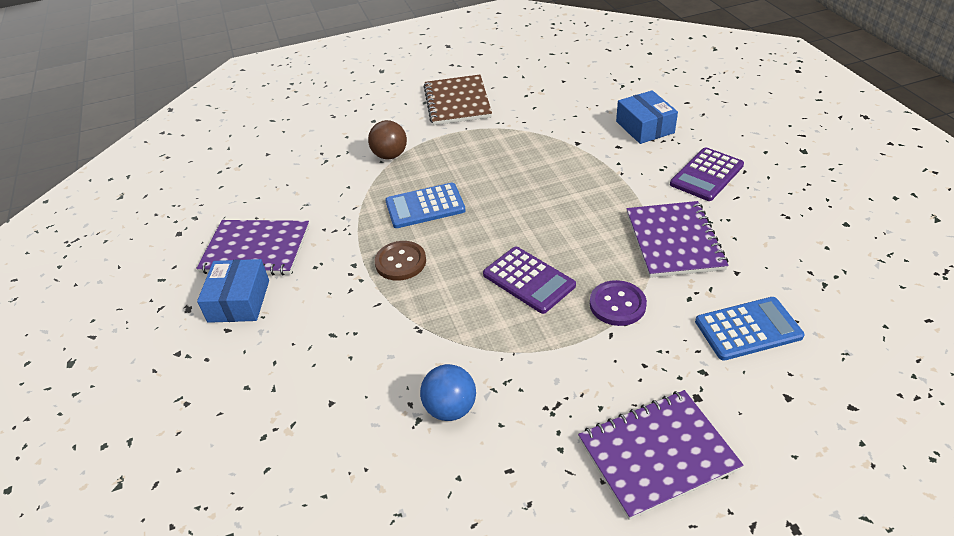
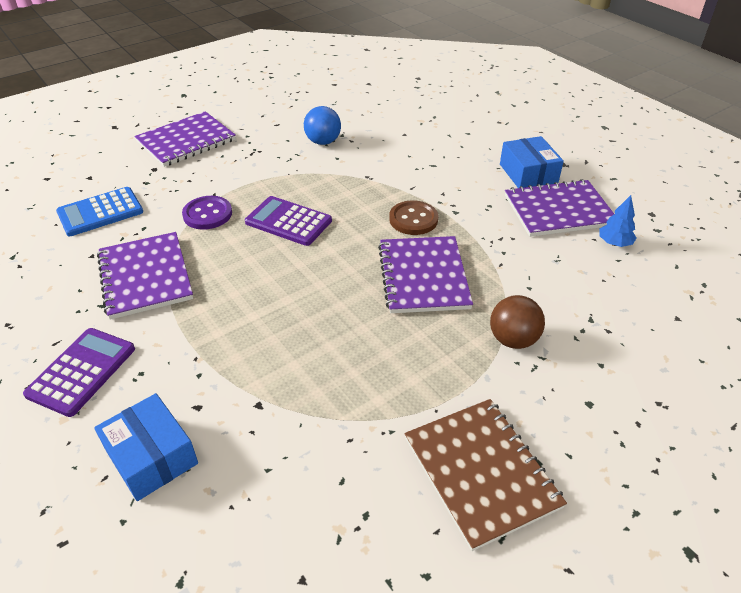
camera: 160 degrees right, 0 degrees up
blue calculator [385,183,466,228] -> purple notebook [378,236,473,313]
none -> blue tree [599,195,637,247]

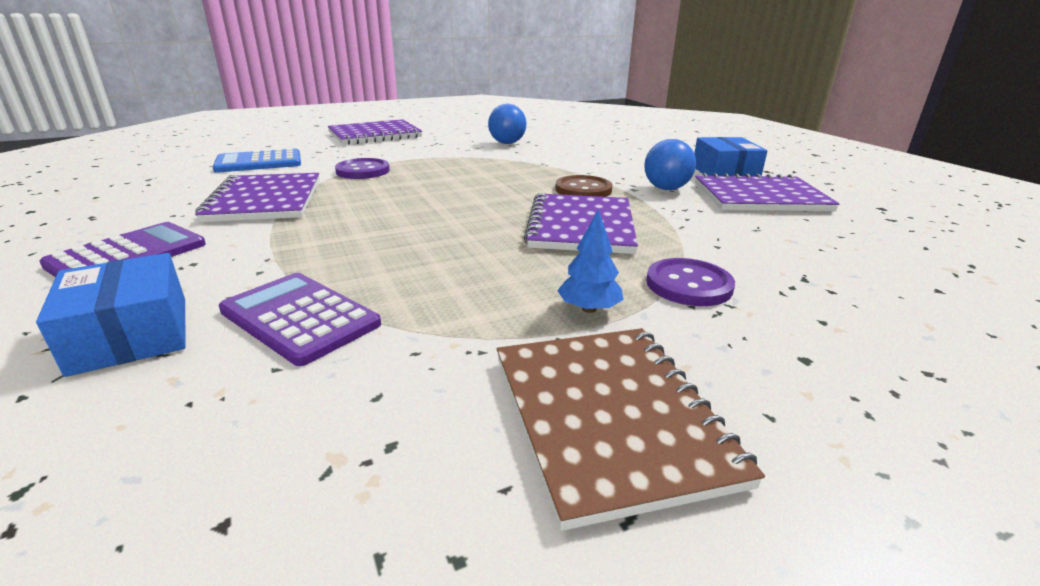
camera: 10 degrees right, 15 degrees down
purple calculator [245,196,332,246] -> purple calculator moved to [219,273,381,366]
brown ball [490,295,545,349] -> purple button [647,258,735,306]
blue tree [599,195,637,247] -> blue tree moved to [557,209,624,313]
none -> blue ball [644,139,696,190]

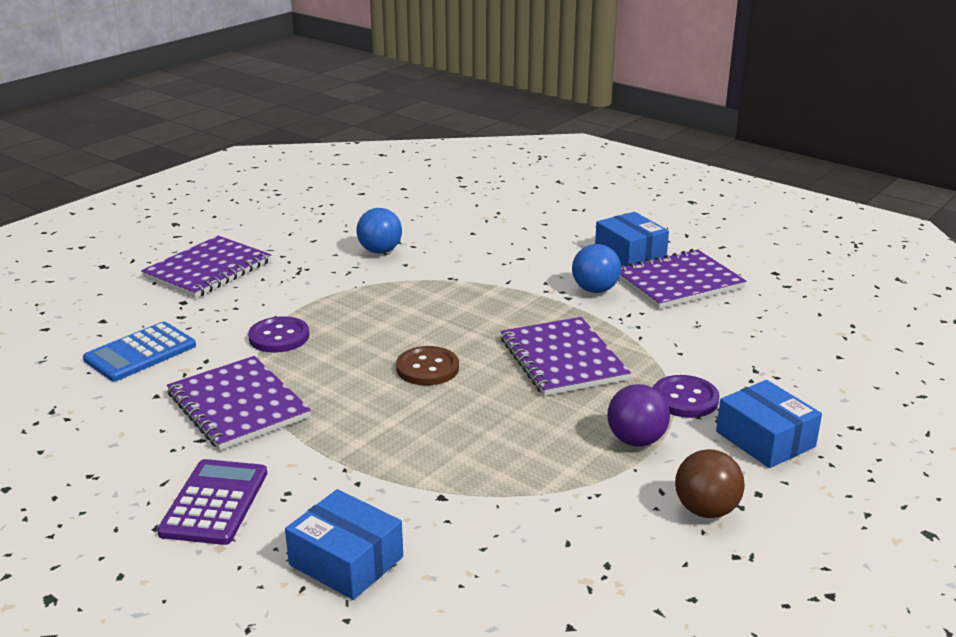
camera: 25 degrees left, 0 degrees up
purple calculator [219,273,381,366] -> none
brown notebook [497,328,765,531] -> brown ball [675,449,745,518]
brown button [555,175,613,197] -> brown button moved to [396,346,459,385]
blue tree [557,209,624,313] -> purple ball [607,384,670,447]
none -> blue box [716,380,822,468]

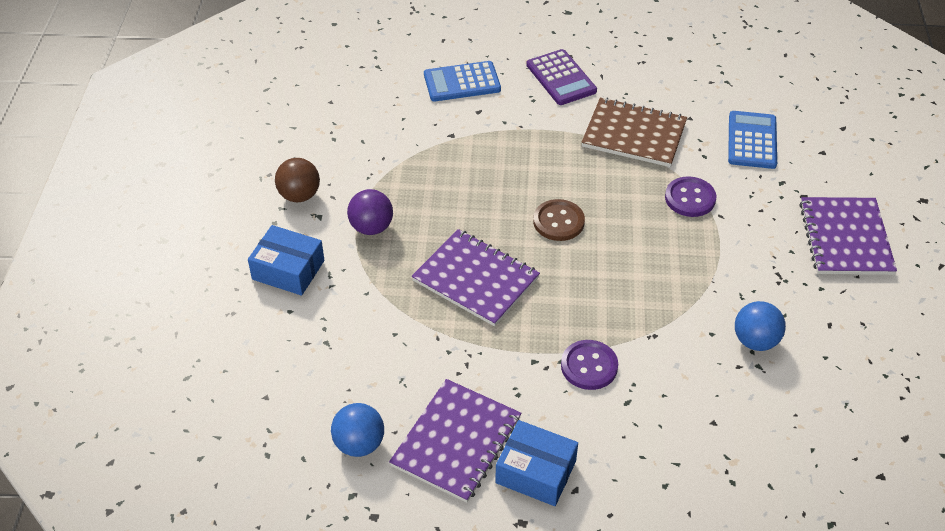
camera: 145 degrees right, 20 degrees up
purple notebook [167,356,311,450] -> brown notebook [581,97,687,167]
blue box [285,489,403,600] -> blue calculator [424,61,501,101]
blue ball [572,244,621,293] -> blue ball moved to [331,403,384,457]
purple button [653,375,720,418] -> purple button moved to [561,340,618,390]

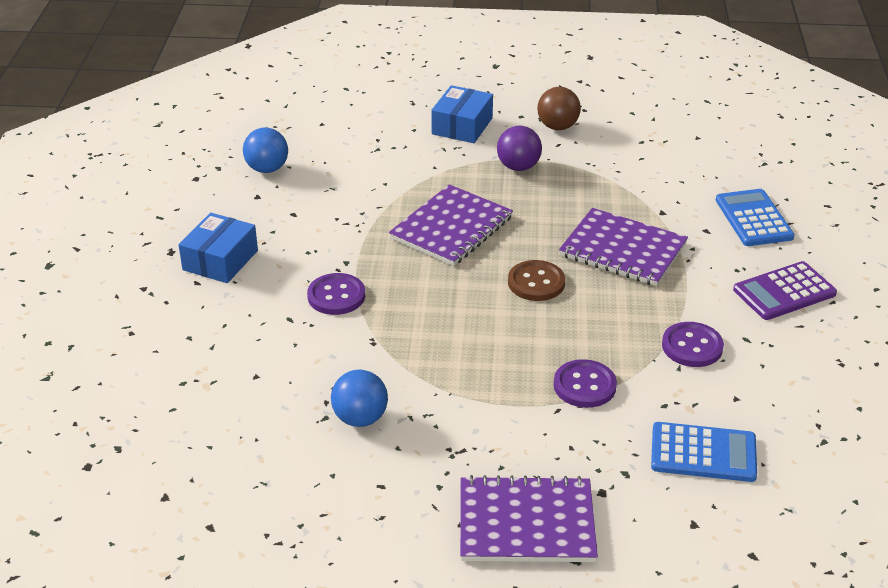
camera: 90 degrees right, 10 degrees down
purple notebook [389,379,521,503] -> purple notebook moved to [559,208,688,286]
brown notebook [581,97,687,167] -> purple button [662,322,724,367]

